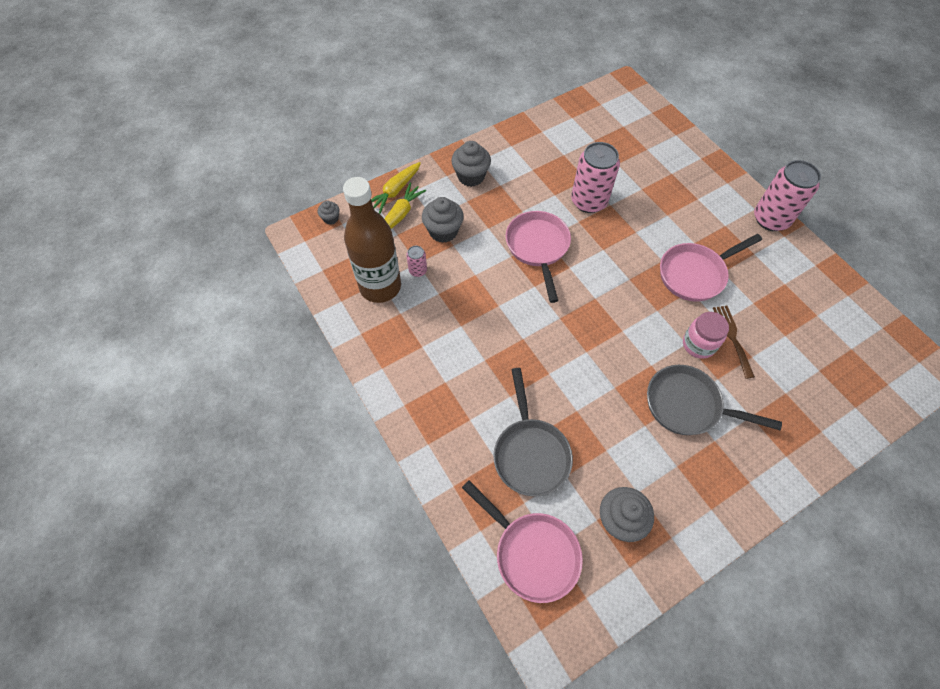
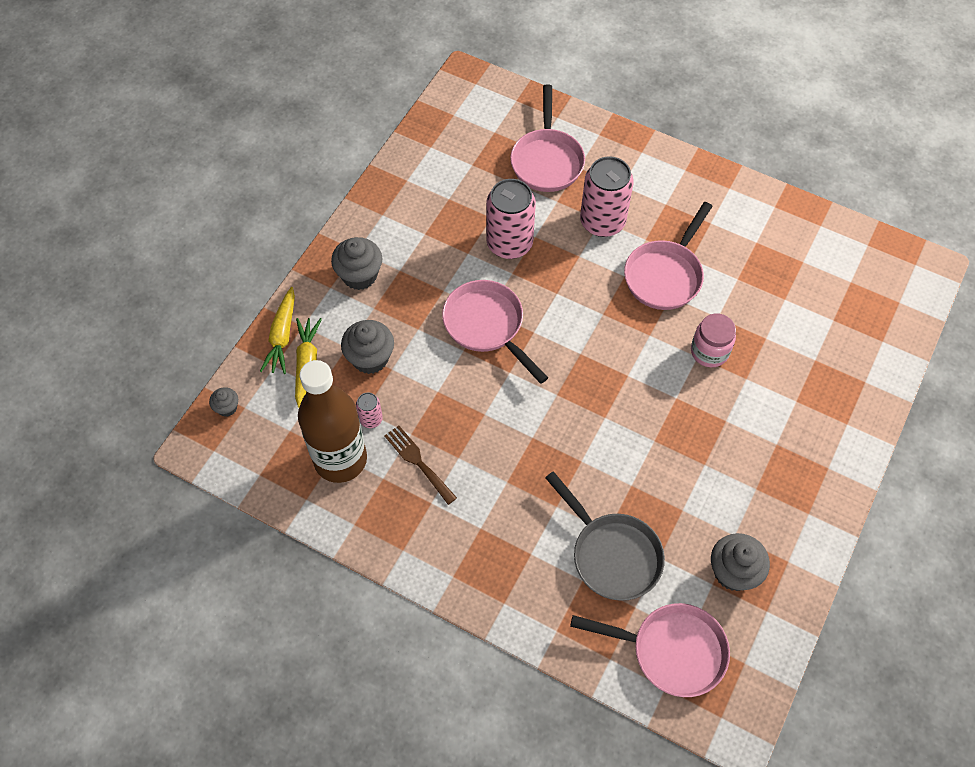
camera: 30 degrees left, 0 degrees up
grey pan [647,365,782,435] -> none
brown fork [713,306,755,379] -> brown fork moved to [384,425,457,505]
pink can [754,160,821,231] -> pink can moved to [580,156,634,237]
none -> pink pan [510,84,585,192]

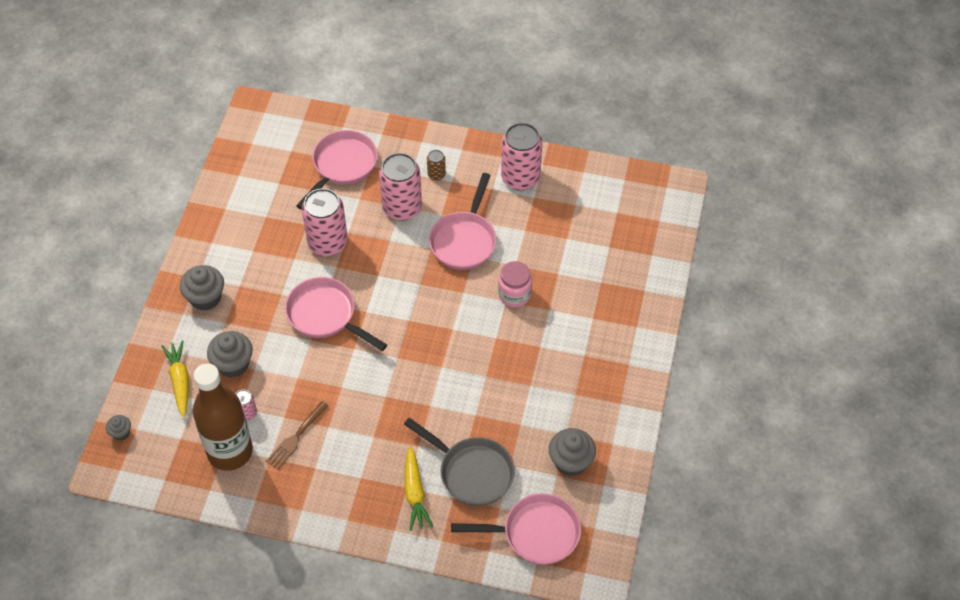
camera: 15 degrees left, 5 degrees down
yellow carrot [260,287,295,374] -> yellow carrot moved to [404,446,433,531]
brown fork [384,425,457,505] -> brown fork turned 90 degrees counterclockwise [266,401,329,469]
pink pan [510,84,585,192] -> pink pan turned 135 degrees counterclockwise [296,130,378,210]
none -> brown can [427,150,446,181]
none -> pink can [501,123,542,190]

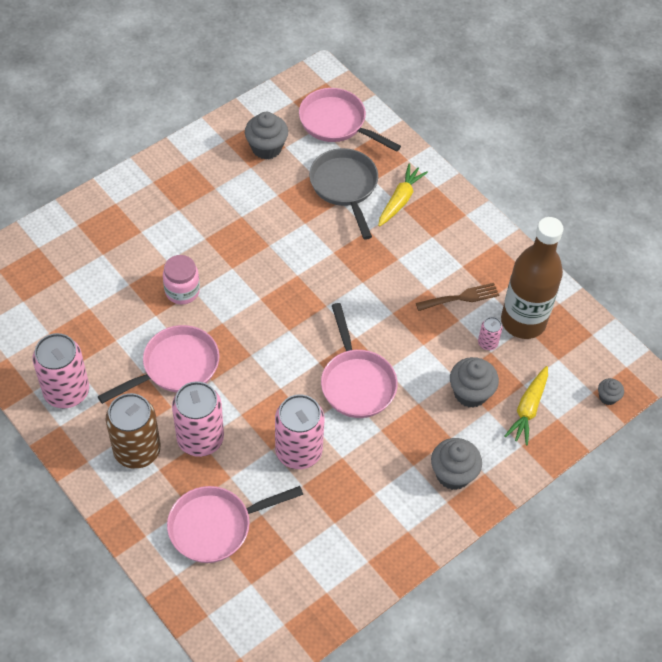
camera: 145 degrees left, 0 degrees up
brown can [427,150,446,181] -> brown can [106,393,161,469], size x2.17

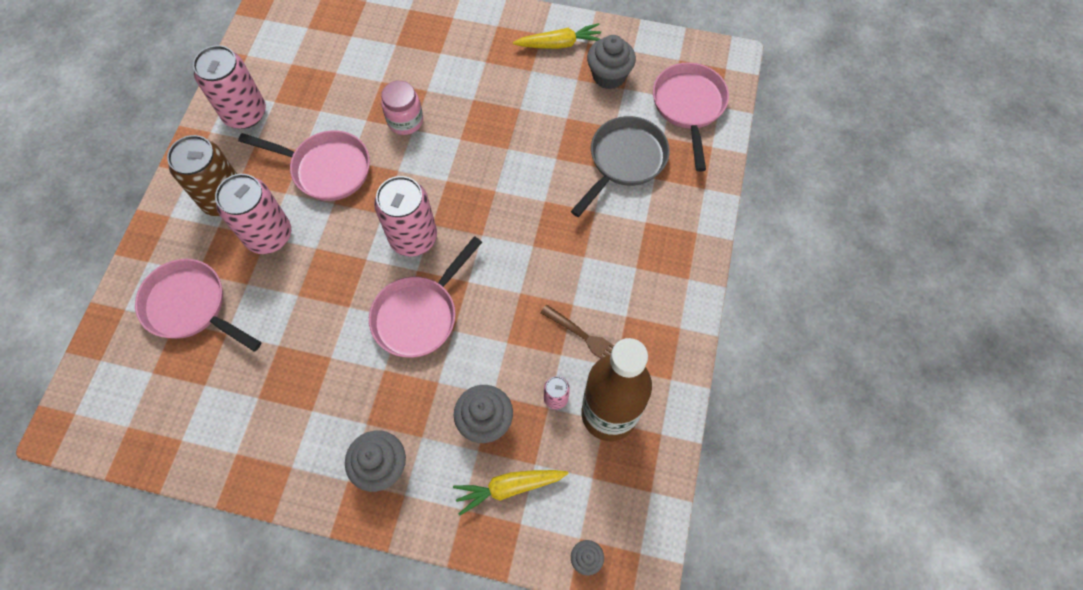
camera: 55 degrees right, 10 degrees up
pink can [275,394,324,469] -> pink can moved to [374,176,437,256]
yellow carrot [378,164,428,227] -> yellow carrot moved to [513,23,601,49]

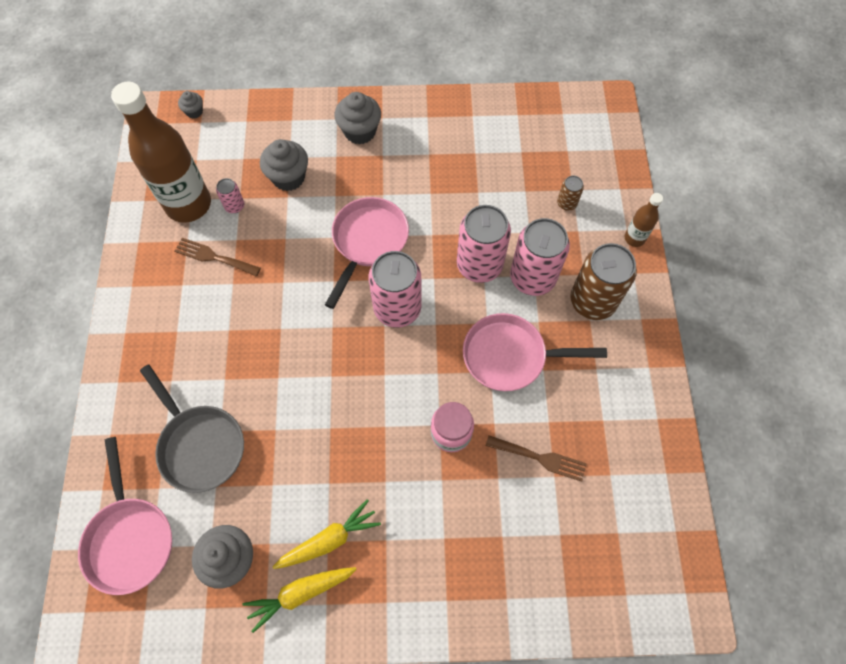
camera: 165 degrees right, 0 degrees up
pink pan [135,259,261,352] -> brown can [557,176,584,211]
pink can [193,45,266,129] -> pink can moved to [457,205,511,283]
yellow carrot [453,470,568,515] -> yellow carrot moved to [273,499,381,569]
grey pan [571,116,670,217] -> grey pan turned 60 degrees counterclockwise [140,365,244,493]
none -> brown fork [486,435,587,482]
none -> brown bottle [625,193,663,247]

